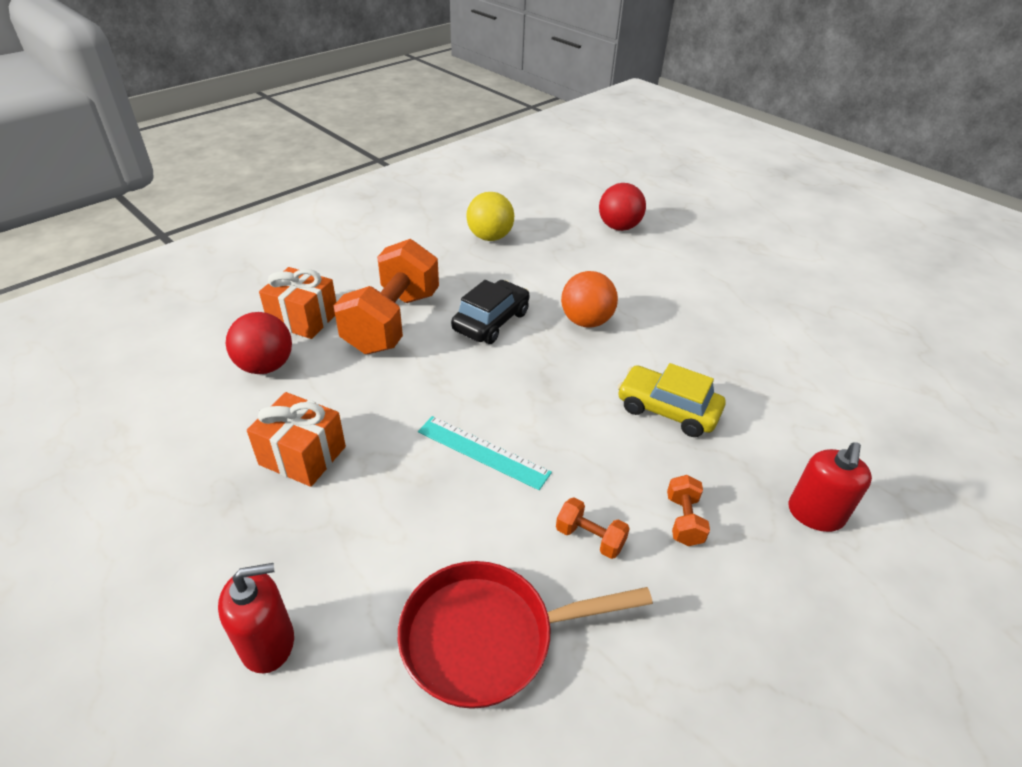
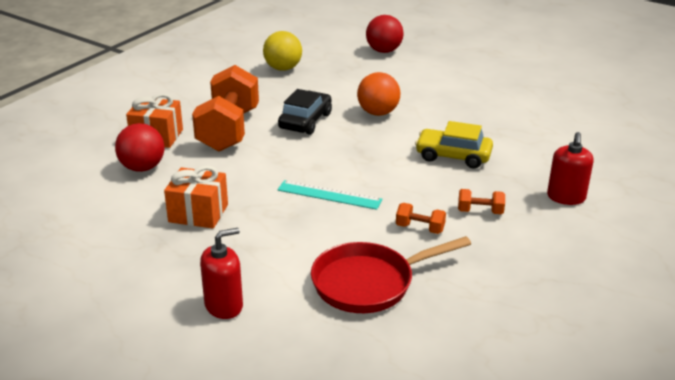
camera: 10 degrees left, 10 degrees down
orange dumbbell [667,475,710,546] -> orange dumbbell turned 75 degrees counterclockwise [458,189,505,214]

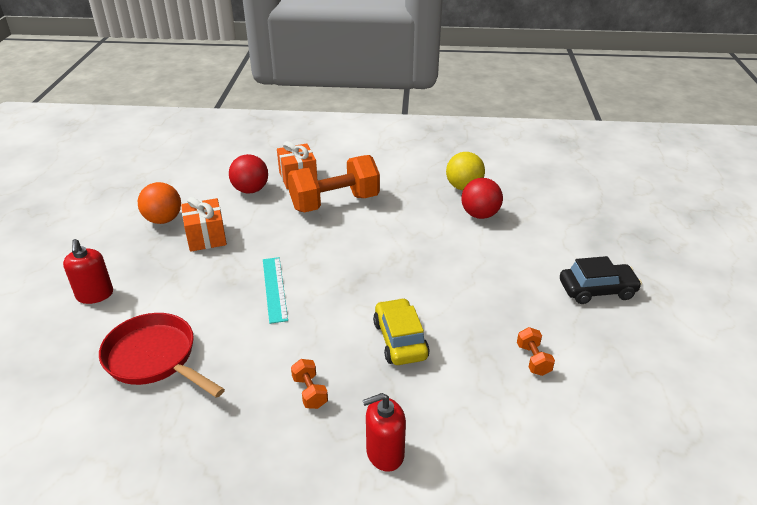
camera: 60 degrees right, 5 degrees up
red soap dispenser [200,228,243,319] -> red soap dispenser turned 45 degrees clockwise [63,239,113,304]
black car [278,89,332,135] -> black car moved to [560,256,642,304]
orange ball [357,72,400,116] -> orange ball moved to [138,182,181,224]
red ball [366,15,404,53] -> red ball moved to [461,178,503,219]
orange dumbbell [396,203,446,234] -> orange dumbbell moved to [517,327,555,376]

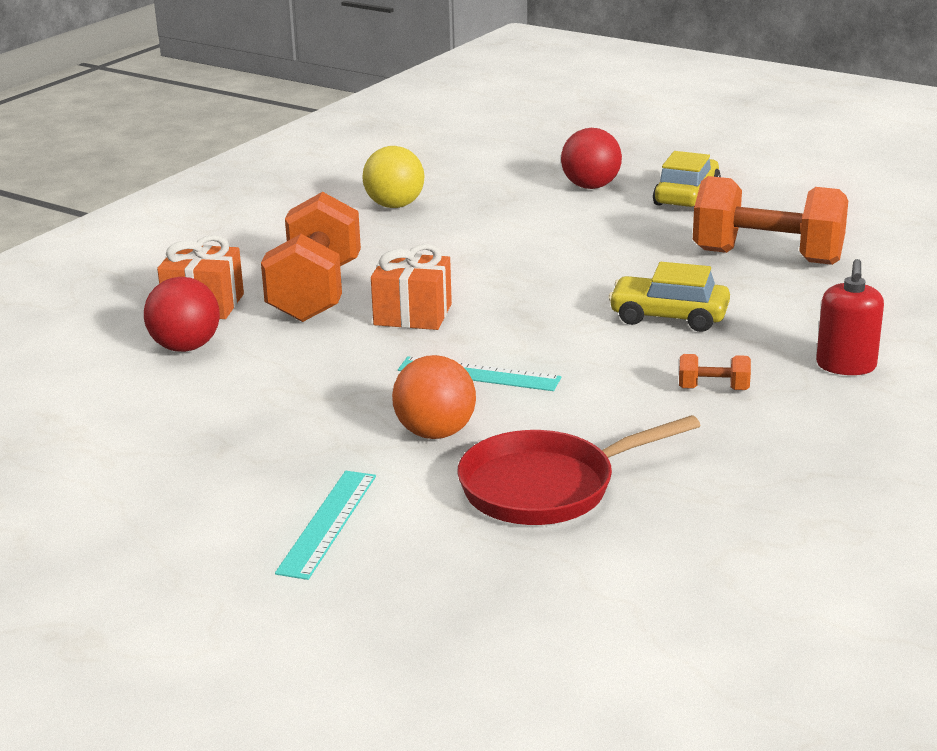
camera: 60 degrees left, 10 degrees down
red soap dispenser [63,239,113,304] -> turquoise ruler [275,471,376,580]
orange ball [138,182,181,224] -> orange ball moved to [392,355,476,439]
orange gift [181,197,227,252] -> orange gift moved to [371,244,452,330]
red ball [461,178,503,219] -> red ball moved to [561,128,622,189]
orange dumbbell [517,327,555,376] -> orange dumbbell [693,176,848,265], size x2.43
black car [560,256,642,304] -> yellow car [653,151,721,207]

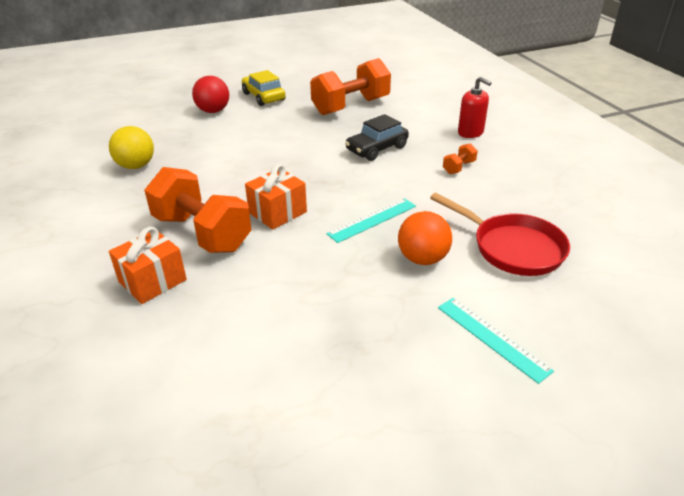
camera: 55 degrees left, 10 degrees up
red ball [144,277,220,352] -> none
red pan [457,415,700,525] -> red pan turned 60 degrees counterclockwise [430,193,570,276]
yellow car [608,262,730,332] -> black car [345,114,409,161]

